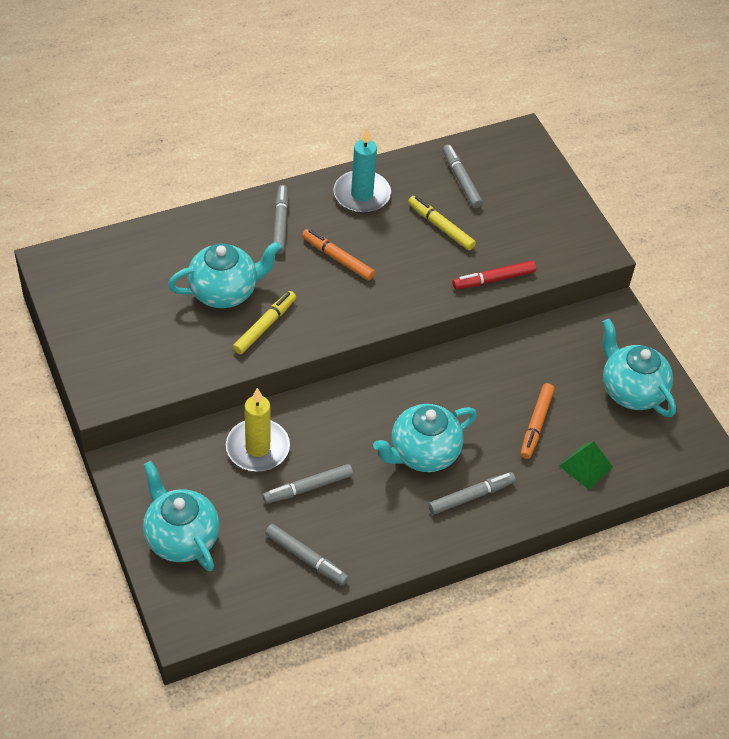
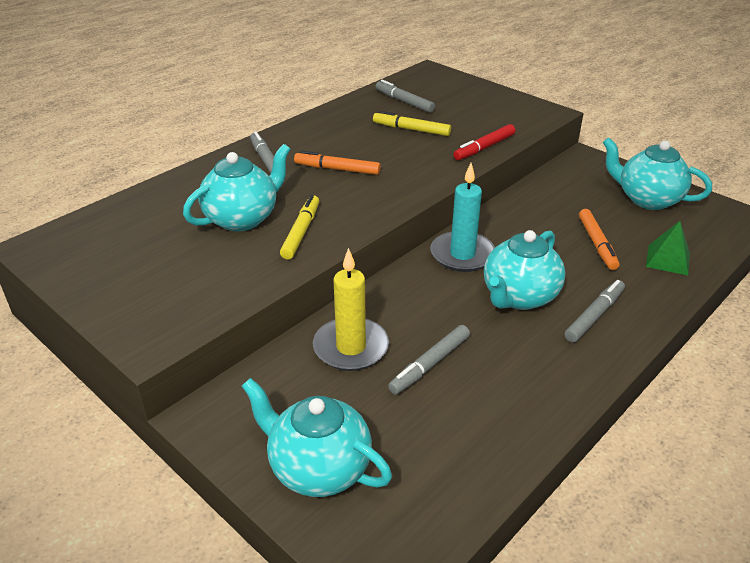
camera: 20 degrees left, 15 degrees down
grey marker [265,524,349,585] -> none
turquoise candle [334,128,391,213] -> turquoise candle moved to [430,163,495,272]

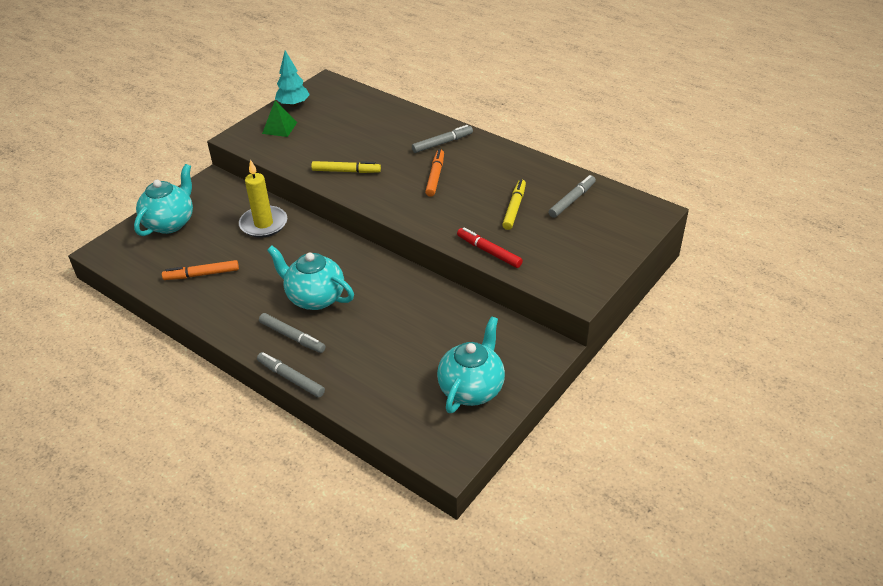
camera: 85 degrees right, 5 degrees up
turquoise teapot [183,144,290,231] -> none
grey marker [388,325,470,395] -> grey marker moved to [257,352,325,398]
turquoise candle [430,163,495,272] -> none
orange marker [579,209,620,270] -> orange marker moved to [162,260,239,280]
green pyramid [646,221,690,275] -> green pyramid moved to [262,101,297,137]
none -> turquoise tree [275,51,310,107]

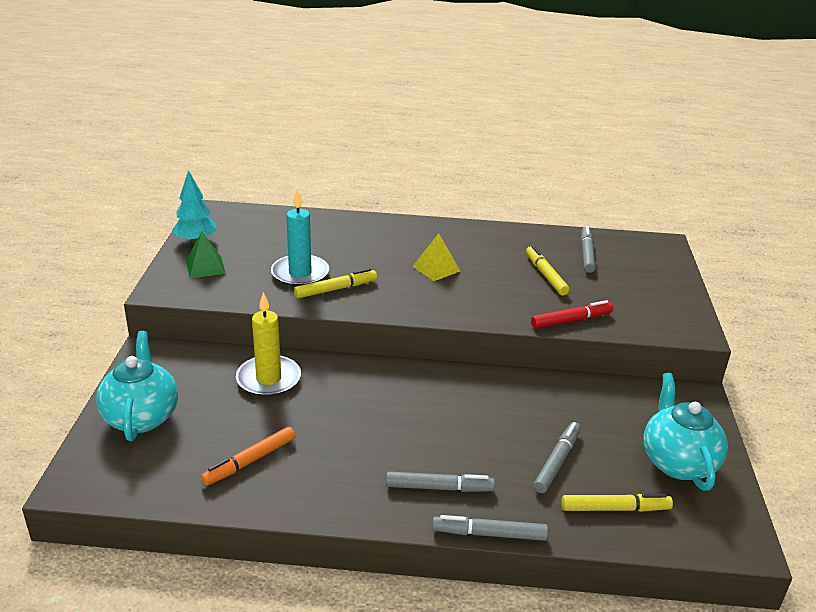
camera: 35 degrees left, 10 degrees down
turquoise teapot [267,246,354,310] -> none
grey marker [412,125,473,153] -> grey marker moved to [533,422,581,493]
orange marker [425,149,444,197] -> yellow pyramid [412,233,460,281]
red marker [457,228,523,268] -> red marker turned 150 degrees clockwise [531,300,613,328]
none -> turquoise candle [271,189,329,287]
none -> yellow marker [561,494,673,512]

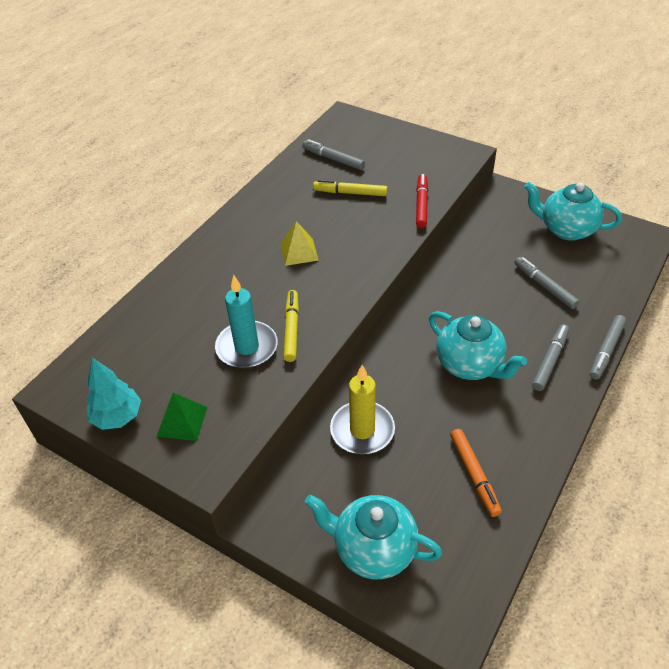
camera: 60 degrees left, 15 degrees up
yellow marker [561,494,673,512] -> none
none -> turquoise teapot [429,311,527,380]

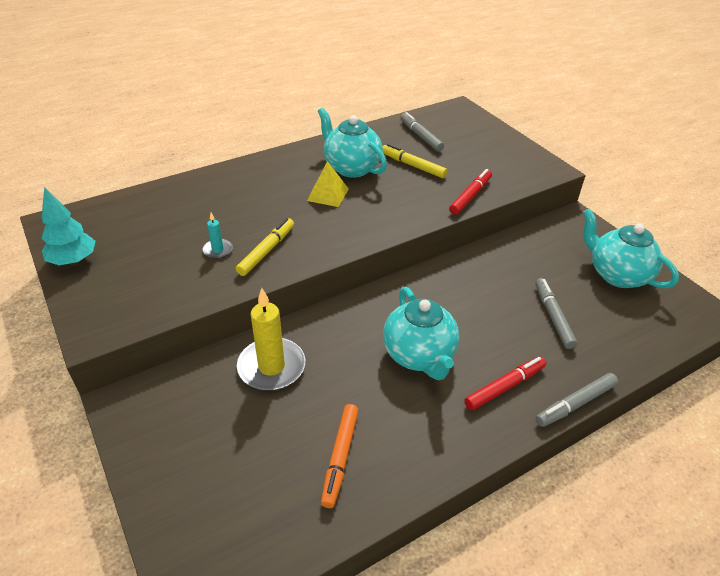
camera: 25 degrees right, 5 degrees down
green pyramid [157,393,208,441] -> none
turquoise candle [215,275,278,368] -> turquoise candle [203,212,233,259], size x0.48
turquoise teapot [305,495,442,579] -> turquoise teapot moved to [318,108,387,178]
grey marker [532,324,569,391] -> red marker [464,356,546,410]

